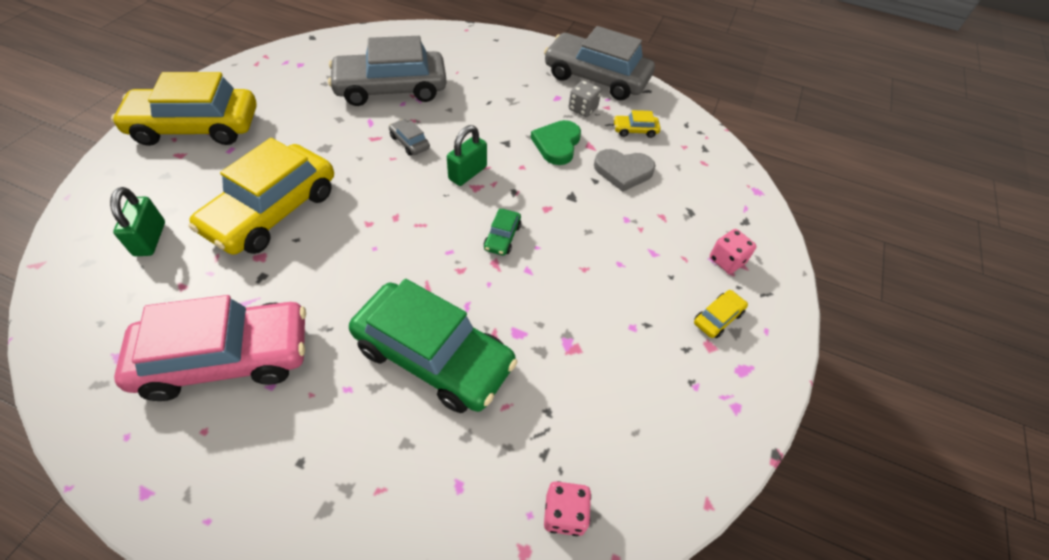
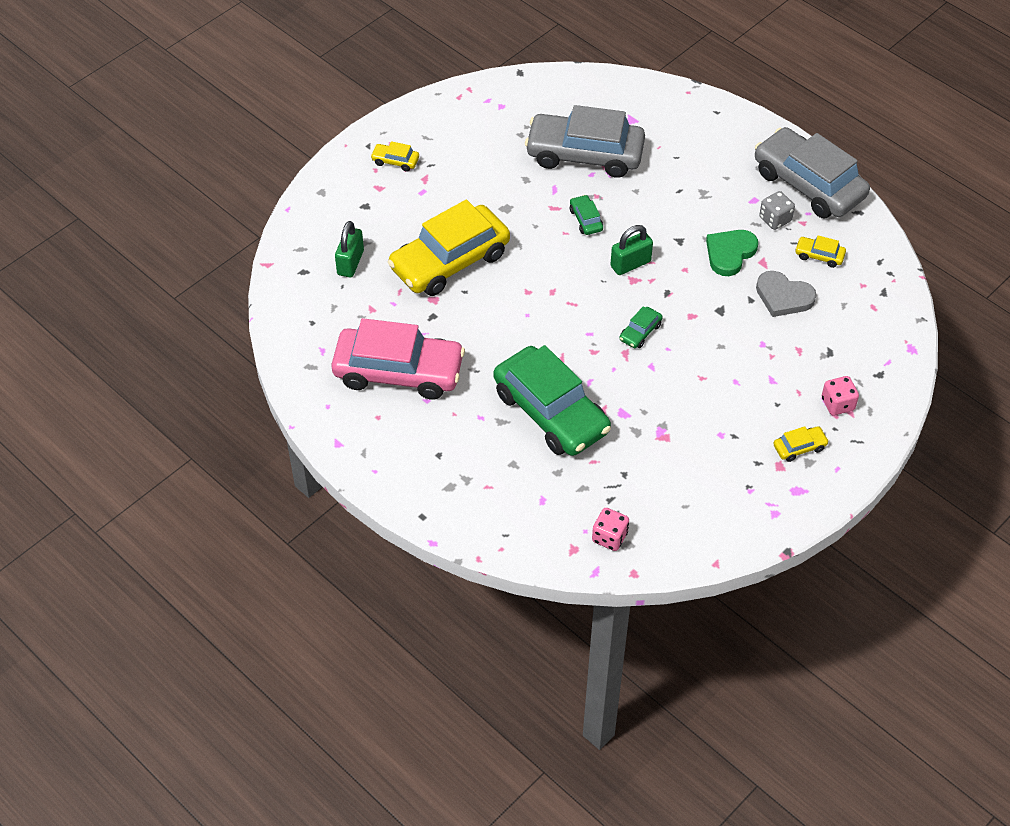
camera: 25 degrees right, 0 degrees up
yellow car [111,72,257,146] -> yellow car [371,141,419,172], size x0.40
grey car [389,119,430,156] -> green car [570,195,603,235]

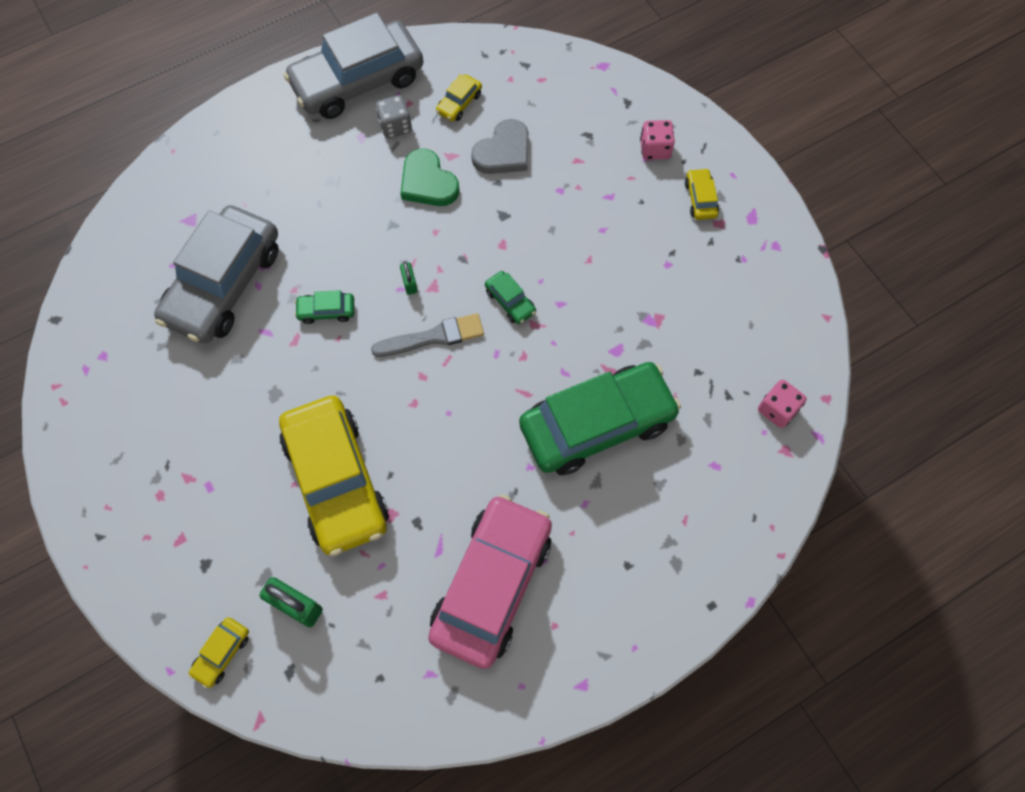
camera: 75 degrees left, 15 degrees up
yellow car [371,141,419,172] -> yellow car moved to [189,617,249,688]
green padlock [610,225,653,275] -> green padlock [400,261,418,295], size x0.55
none -> grey brush [371,313,484,357]

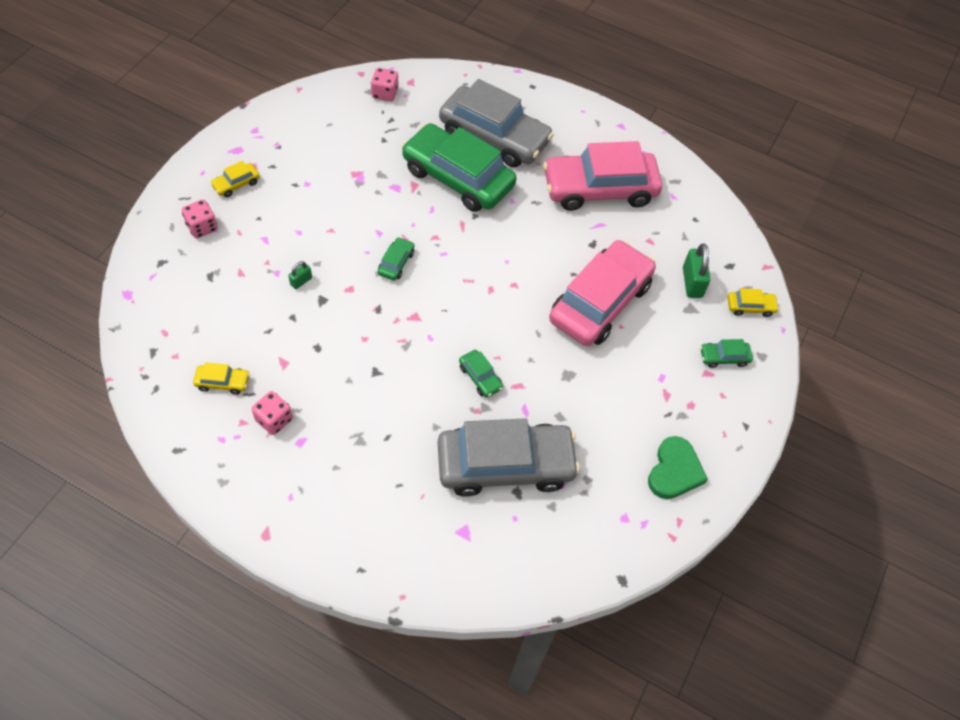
camera: 125 degrees left, 10 degrees down
yellow car [279,395,389,556] -> pink car [549,240,656,346]
grey car [284,12,423,119] -> grey car moved to [439,79,554,167]
grey brush [371,313,484,357] -> none
grey dice [376,95,412,138] -> pink dice [252,391,293,435]
green heart [400,148,459,206] -> green heart moved to [648,436,708,499]
green padlock [400,261,418,295] -> green padlock moved to [288,261,312,289]
grey heart [471,119,529,174] -> none
none -> green car [700,339,753,368]

